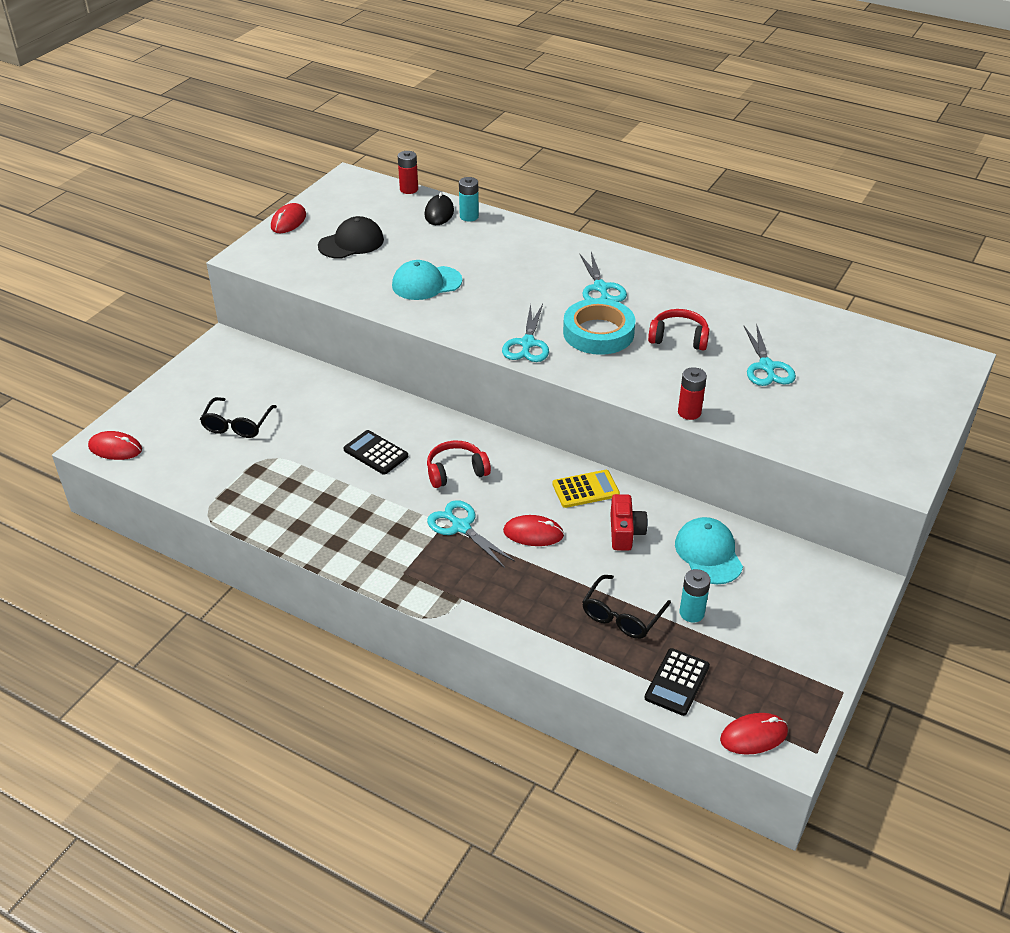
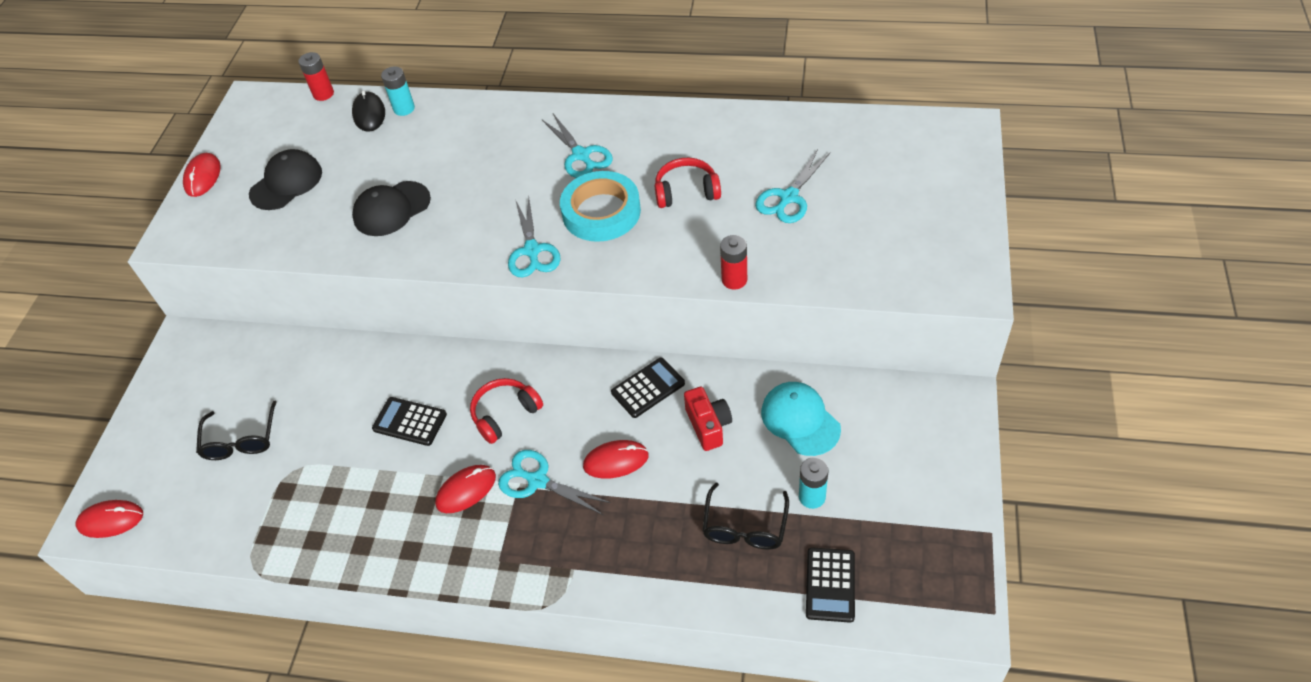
camera: 15 degrees left, 10 degrees up
turquoise cap [392,260,462,300] -> black cap [352,181,431,236]
yellow calculator [552,470,620,508] -> black calculator [611,358,685,418]
red mouse [720,713,788,755] -> red mouse moved to [435,465,496,513]
turquoise scissors [744,323,796,386] -> turquoise scissors turned 60 degrees clockwise [755,149,830,223]

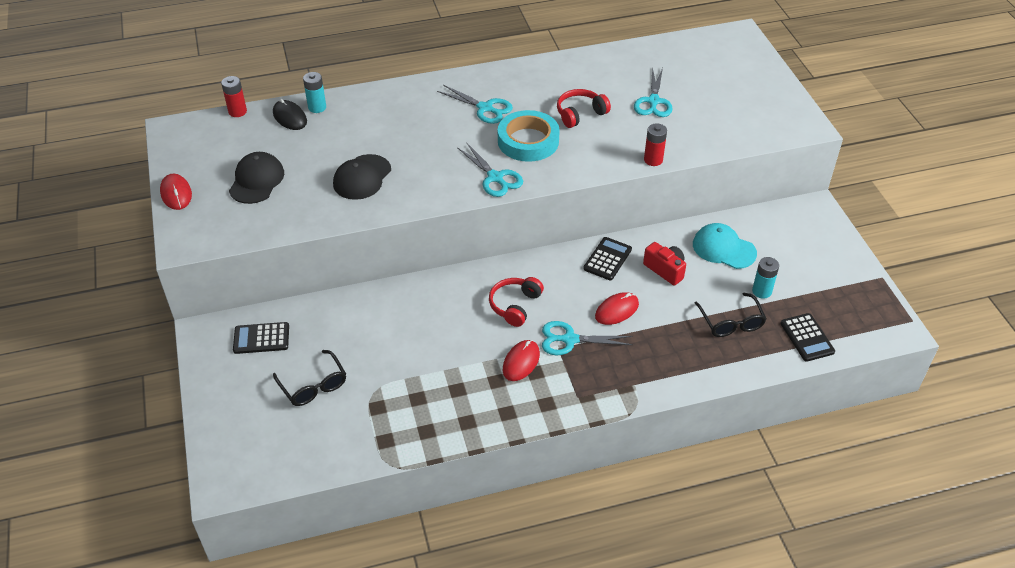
camera: 30 degrees left, 5 degrees down
red mouse [76,500,143,538] -> none
black calculator [372,397,447,446] -> black calculator moved to [233,322,289,354]

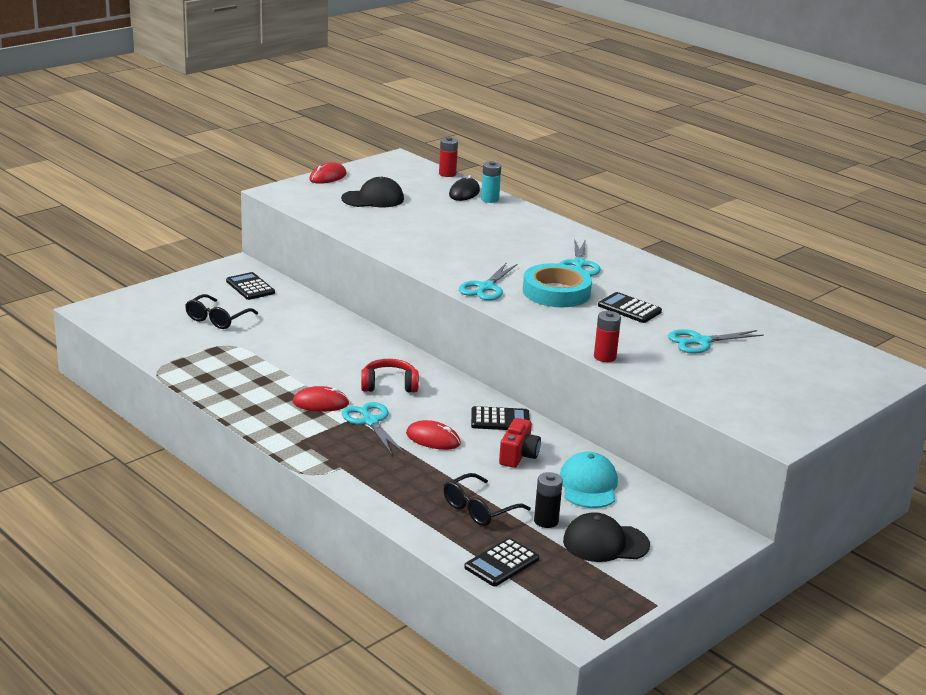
camera: 60 degrees right, 20 degrees down
black cap [333,154,391,200] -> black cap moved to [563,512,650,562]
red headphones [557,89,611,128] -> black calculator [598,292,662,323]
turquoise battery [752,257,779,299] -> black battery [534,472,563,528]

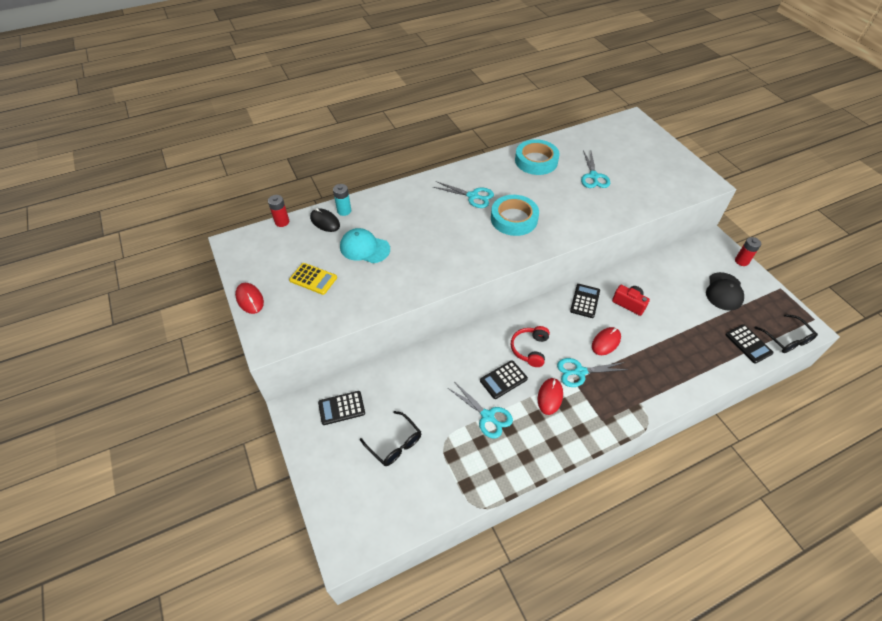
camera: 70 degrees left, 25 degrees up
black cap [341,176,404,207] -> yellow calculator [289,263,337,295]
black glasses [443,473,531,526] -> black glasses moved to [754,314,818,353]
turquoise scissors [459,263,517,301] -> turquoise scissors moved to [448,383,513,438]
black battery [534,472,563,528] -> none
turquoise cap [560,452,618,508] -> turquoise cap moved to [340,228,390,263]
red battery [594,311,621,362] -> red battery moved to [735,237,761,266]
black calculator [598,292,662,323] -> black calculator moved to [480,360,528,399]
none -> turquoise tape [515,139,560,175]

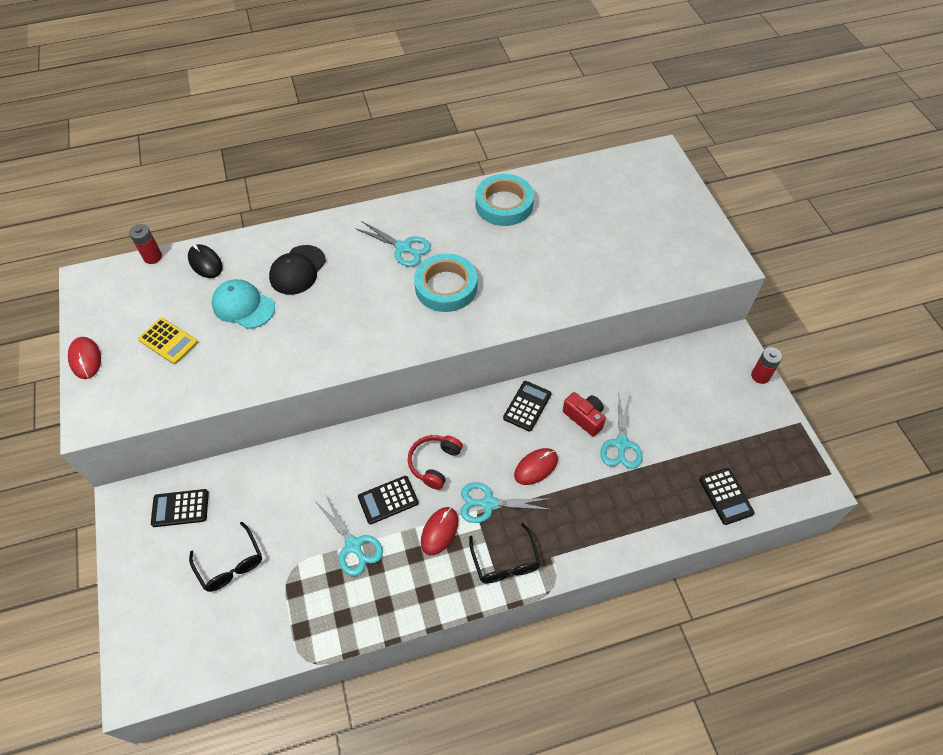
camera: 10 degrees right, 5 degrees up
turquoise battery [333,184,351,216] -> none
turquoise scissors [581,150,610,188] -> turquoise scissors moved to [600,394,643,469]
black cap [706,272,744,311] -> black cap moved to [269,245,326,295]
black glasses [754,314,818,353] -> black glasses moved to [469,523,541,583]

